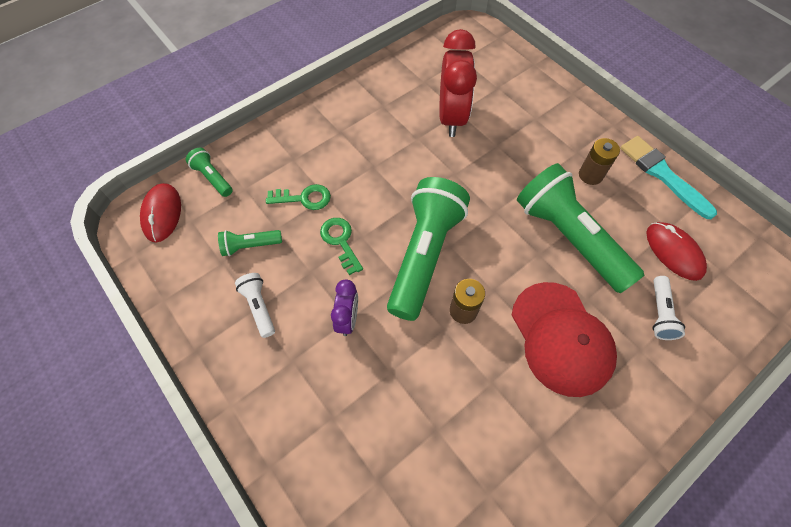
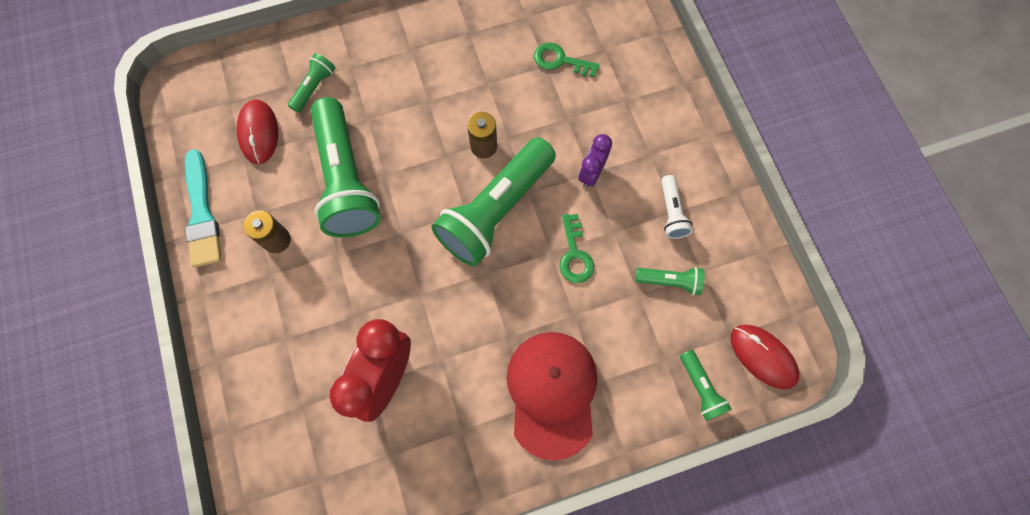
camera: 160 degrees left, 10 degrees up
red mouse [140,183,181,243] -> red mouse turned 60 degrees counterclockwise [731,325,799,389]
green key [266,184,331,210] -> green key moved to [534,42,600,77]
red cap [512,282,617,397] -> red cap moved to [507,332,597,460]
white flashlight [652,276,685,340] -> green flashlight [288,53,335,113]

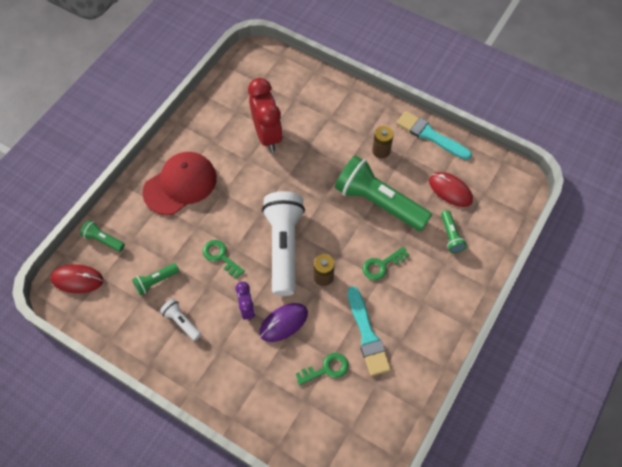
camera: 140 degrees right, 10 degrees down
green flashlight [431,137,556,267] -> white flashlight [262,191,305,296]
red cap [507,332,597,460] -> red cap turned 90 degrees counterclockwise [143,152,217,215]
none -> purple mouse [259,303,308,342]
none -> turquoise brush [348,286,391,376]
none -> green key [363,247,409,280]

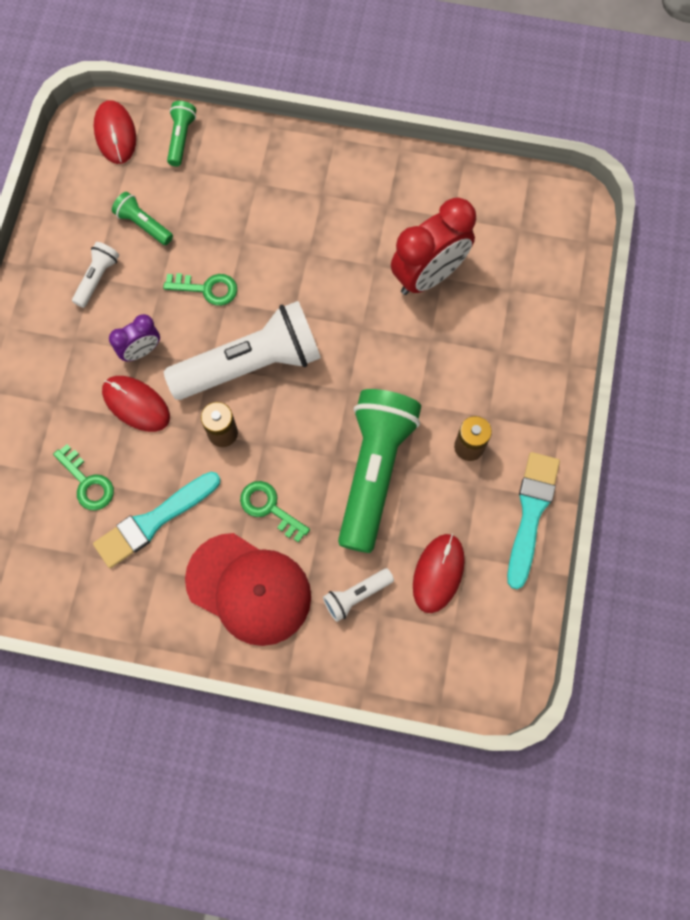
camera: 70 degrees right, 10 degrees up
red cap [143,152,217,215] -> red cap moved to [185,533,311,646]
green key [203,240,245,279] -> green key turned 75 degrees clockwise [163,273,237,306]
purple mouse [259,303,308,342] -> red mouse [102,376,170,432]
green flashlight [441,210,467,253] -> white flashlight [323,568,394,622]

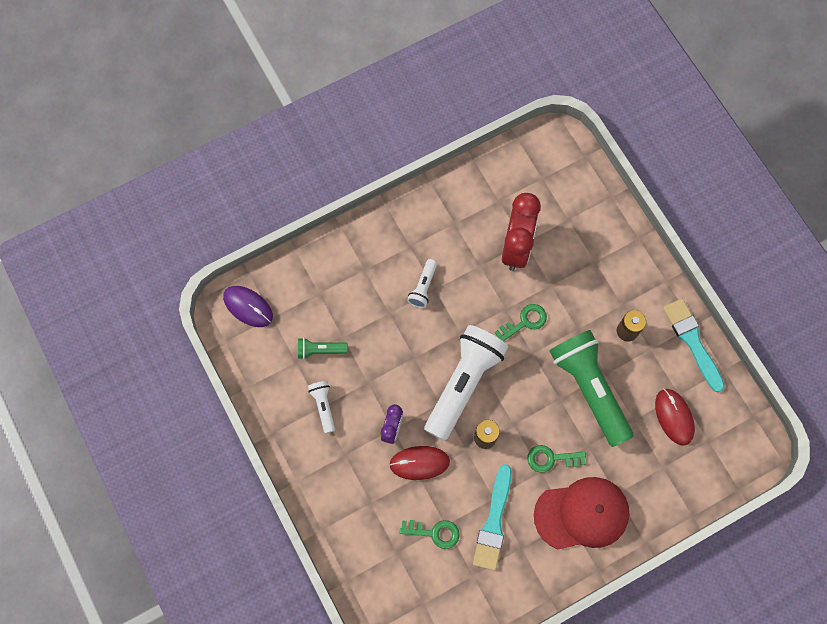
camera: 40 degrees left, 0 degrees up
red mouse [94,100,136,164] -> purple mouse [223,286,273,327]
green key [163,273,237,306] -> green key moved to [495,304,547,341]
green flashlight [167,101,196,167] -> none
white flashlight [323,568,394,622] -> white flashlight moved to [407,259,437,308]

